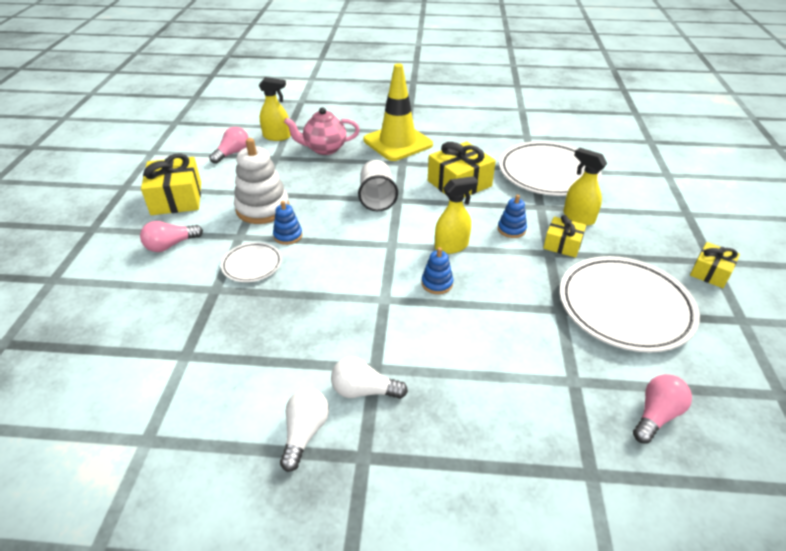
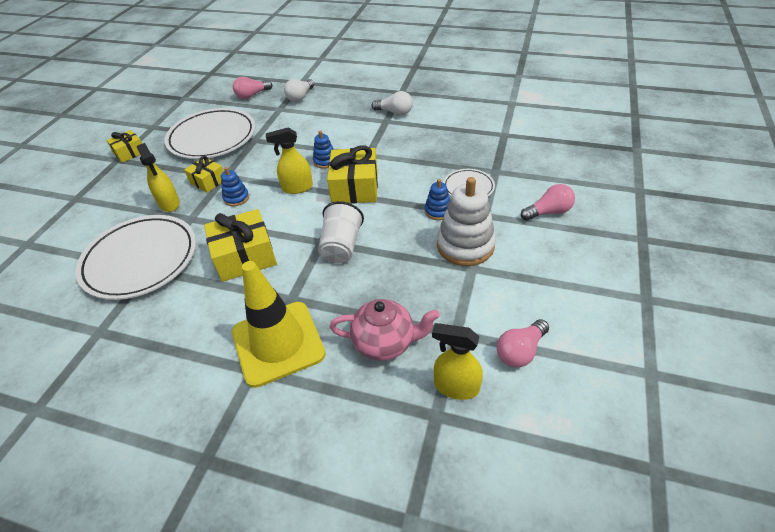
camera: 165 degrees left, 5 degrees up
yellow gift [141,154,201,215] -> yellow gift moved to [327,146,378,203]
white light bulb [280,388,329,472] -> white light bulb moved to [284,79,314,102]

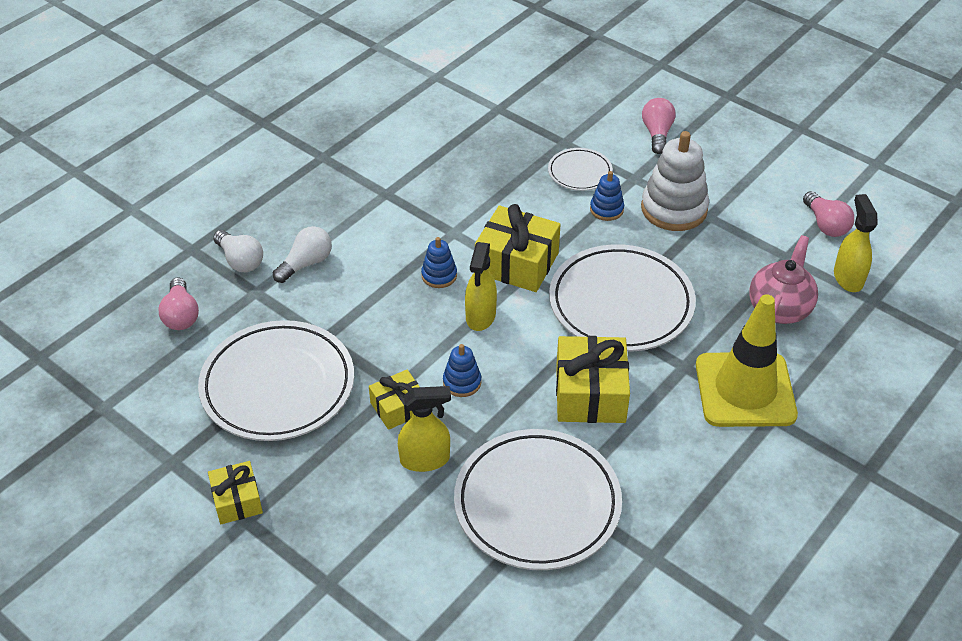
camera: 70 degrees left, 0 degrees up
white cup [318,201,364,263] -> white plate [549,244,696,352]
white light bulb [372,91,413,115] -> white light bulb moved to [273,226,332,283]
yellow spray bottle [432,323,483,400] -> yellow spray bottle turned 135 degrees clockwise [834,194,878,292]

